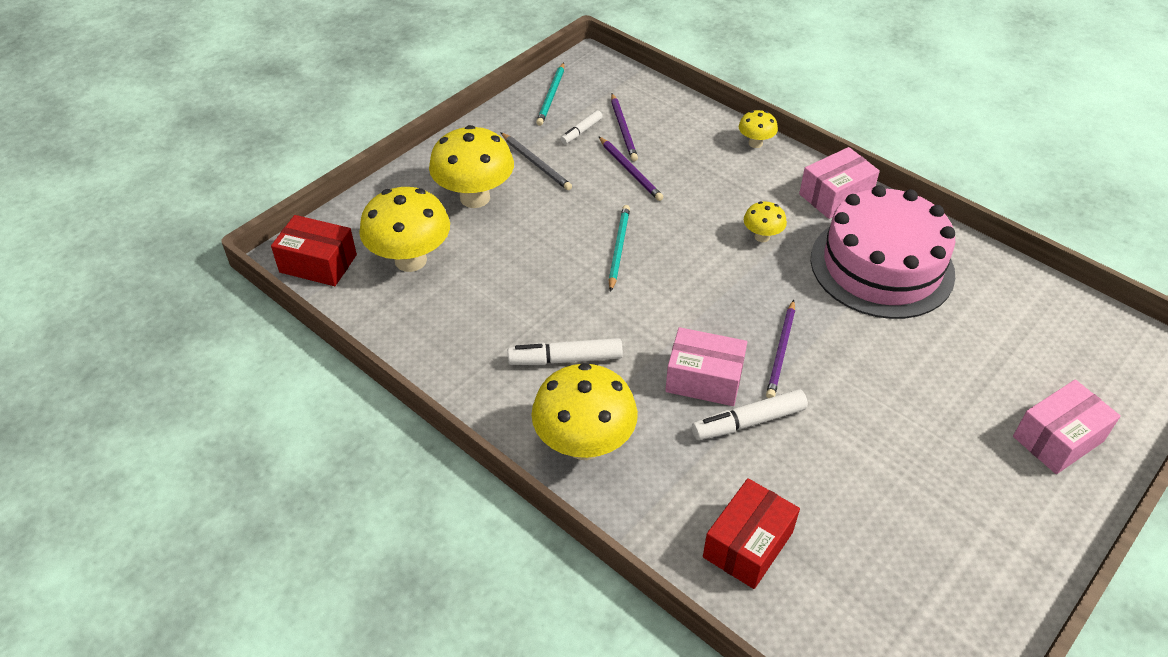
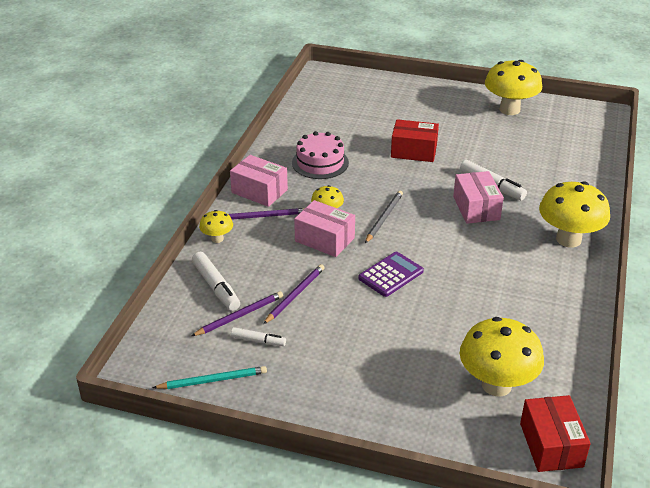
camera: 115 degrees left, 10 degrees down
yellow mushroom [429,125,514,208] -> yellow mushroom moved to [485,60,542,115]
grey pencil [500,132,572,190] -> grey pencil moved to [365,191,403,243]
white marker [508,338,623,365] -> white marker moved to [192,252,240,311]
turquoise pencil [609,205,630,292] -> purple calculator [358,252,424,297]
red box [703,478,800,589] -> red box moved to [391,119,439,162]
purple pencil [766,300,795,398] -> purple pencil moved to [228,208,304,220]
pink cake [811,185,955,319] -> pink cake [292,131,349,179], size x0.58
pink box [1013,380,1121,474] -> pink box moved to [294,200,355,257]

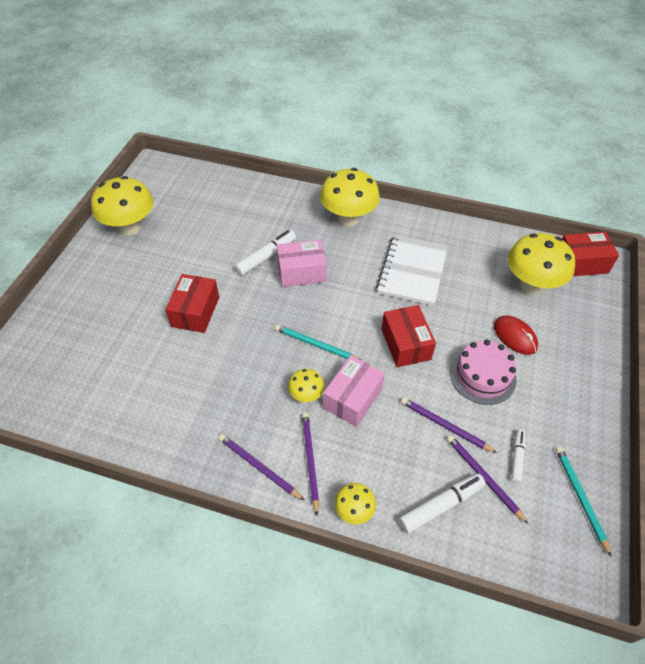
camera: 90 degrees left, 15 degrees up
pink box [230,155,288,207] -> purple pencil [219,434,304,500]
pink cake [292,131,349,179] -> pink cake moved to [450,339,517,405]
purple calculator [358,252,424,297] -> red box [381,305,436,367]
grey pencil [365,191,403,243] -> turquoise pencil [275,325,362,361]
none -> white notebook [376,235,448,306]
none -> red mouse [494,316,538,355]

